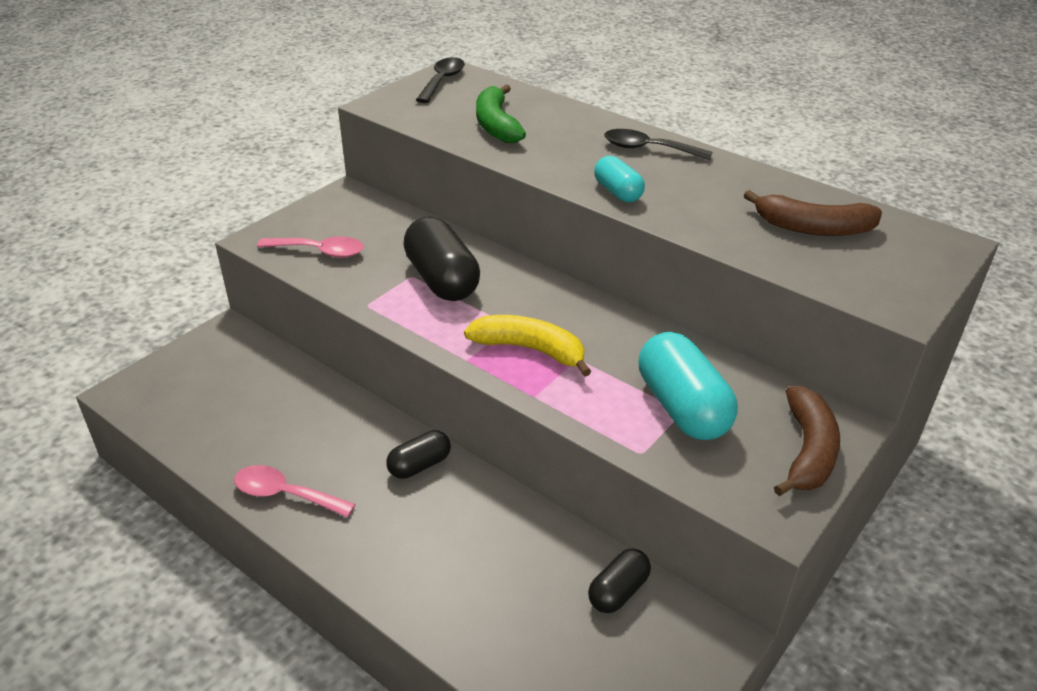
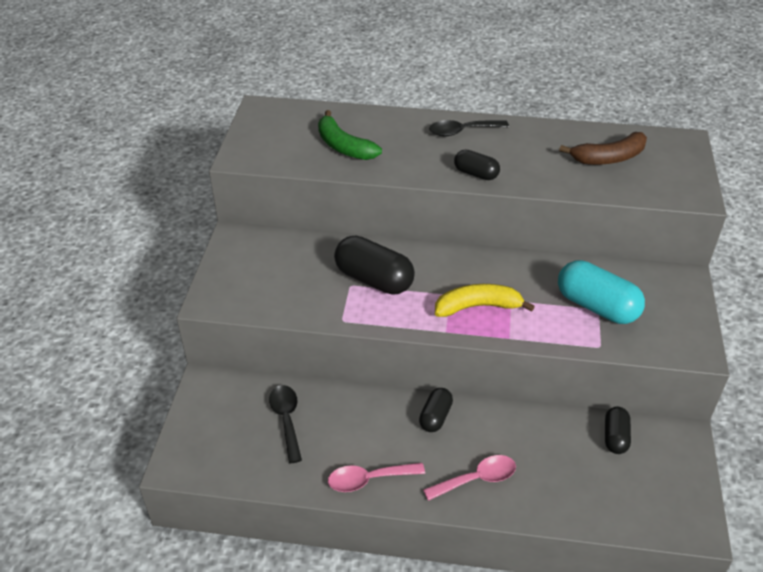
camera: 30 degrees left, 5 degrees up
pink spoon [257,236,364,258] -> pink spoon moved to [423,455,516,501]
black spoon [416,57,465,103] -> black spoon moved to [269,385,302,463]
turquoise capsule [594,156,645,202] -> black capsule [454,150,500,180]
brown banana [774,386,840,496] -> none

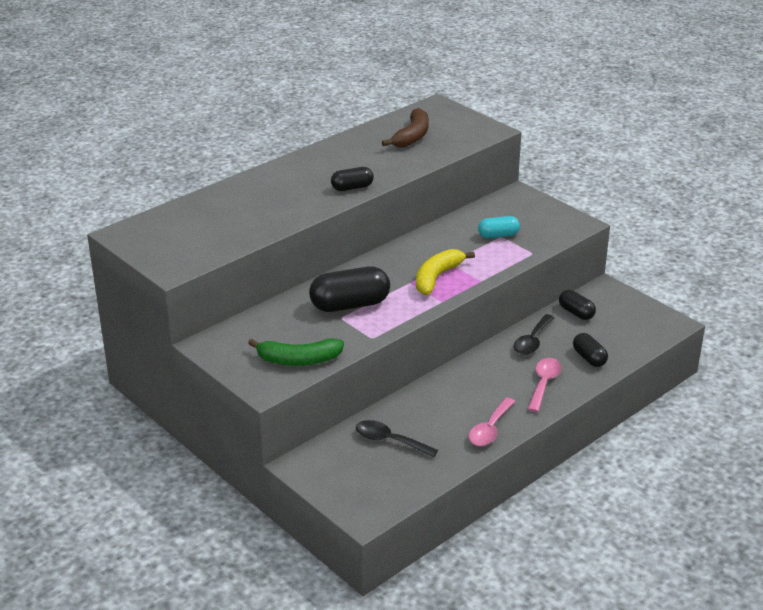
camera: 50 degrees left, 10 degrees down
green banana [318,110,382,160] -> green banana moved to [248,338,344,366]
black capsule [419,388,453,432] -> black capsule moved to [573,333,608,367]
black spoon [429,120,509,136] -> black spoon moved to [514,314,555,355]
turquoise capsule [558,260,645,324] -> turquoise capsule [478,216,520,238], size x0.56

